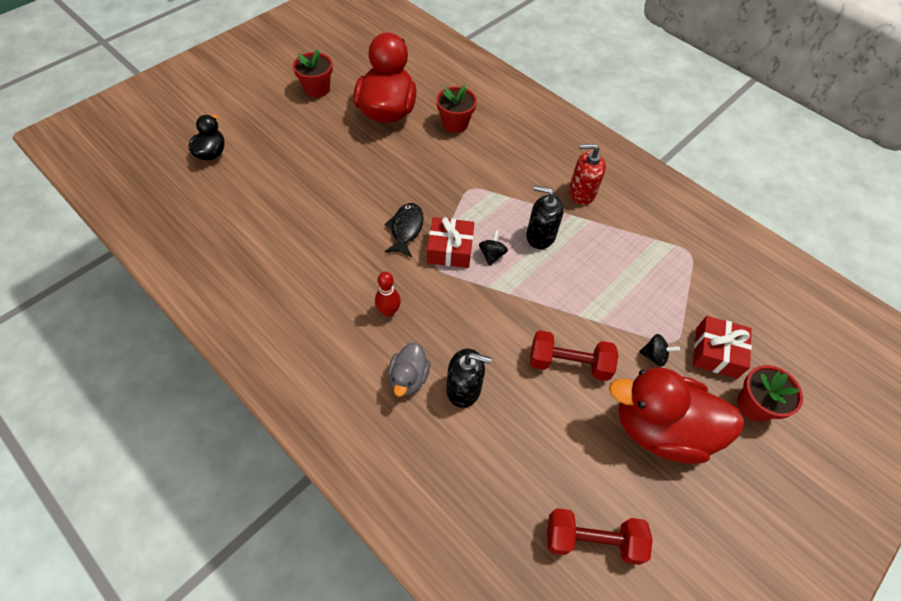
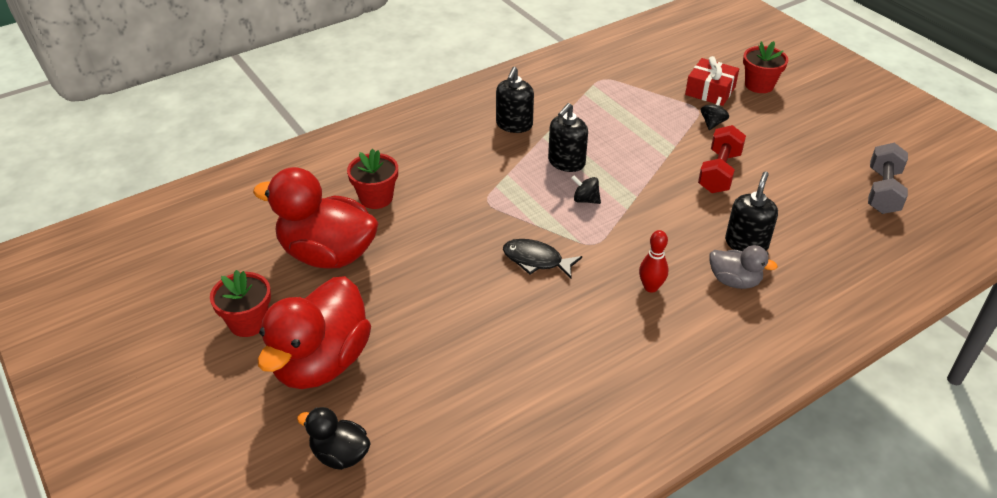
camera: 75 degrees left, 15 degrees down
red gift [427,217,475,268] -> none
red dumbbell [547,508,653,565] -> grey dumbbell [868,143,908,214]
red soap dispenser [569,144,606,205] -> black soap dispenser [496,67,534,133]
red duck [609,368,744,464] -> red duck moved to [258,276,371,389]

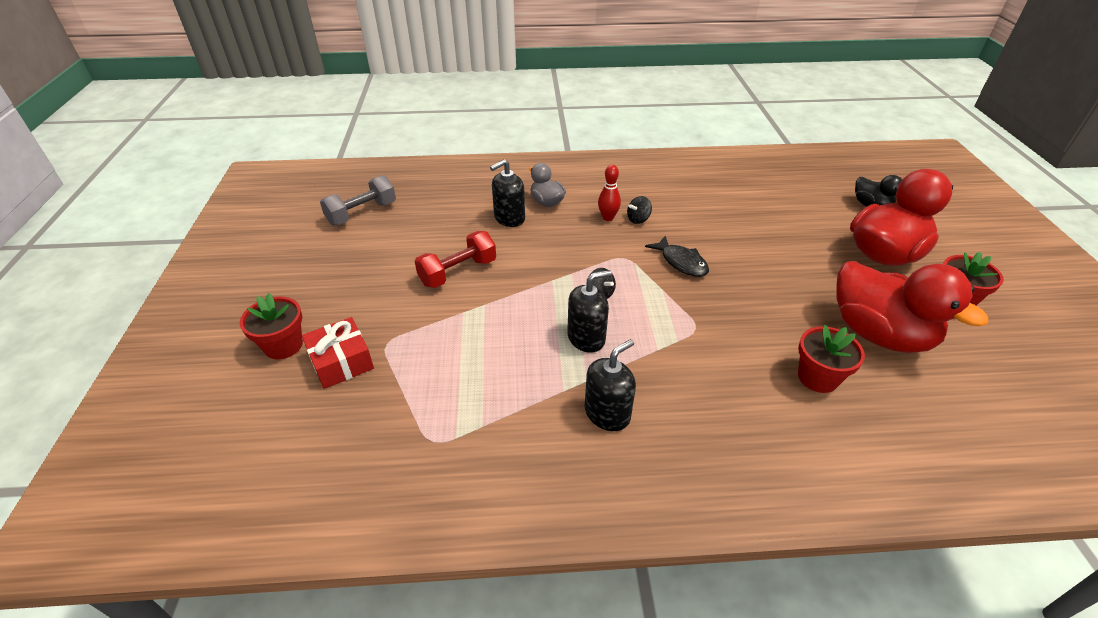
camera: 150 degrees left, 0 degrees up
black spinning top [701,97,729,130] -> black spinning top moved to [627,196,652,224]

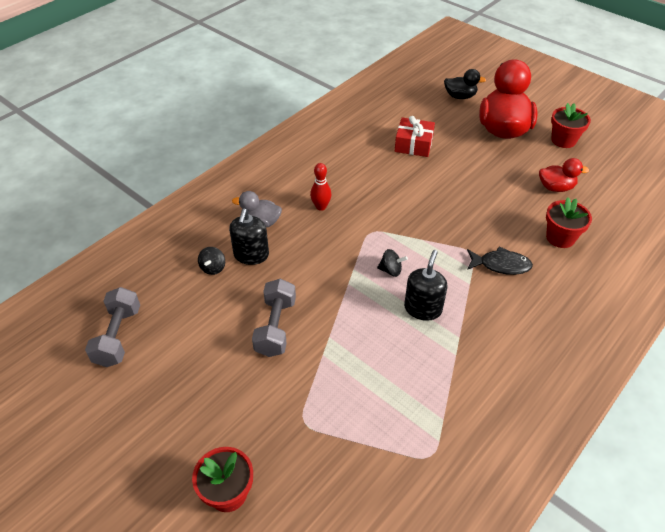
camera: 45 degrees left, 5 degrees up
red gift [302,317,374,389] -> red gift moved to [395,116,435,157]
red dumbbell [415,231,496,288] -> grey dumbbell [252,278,296,357]
black soap dispenser [585,339,636,431] -> none
black spinning top [627,196,652,224] -> black spinning top moved to [198,247,225,275]
black fish [645,236,709,277] -> black fish moved to [467,246,533,275]
red duck [837,261,988,353] -> red duck [539,158,589,192], size x0.50

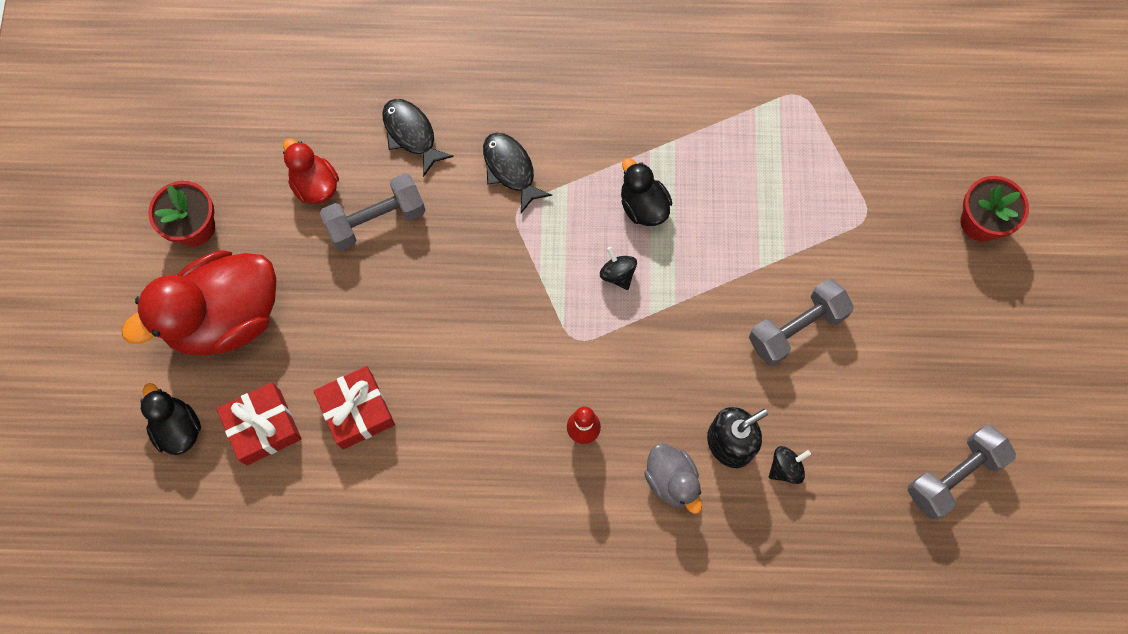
camera: 130 degrees left, 25 degrees up
black soap dispenser [404,250,447,321] -> black duck [621,158,672,226]
red flower pot [546,197,592,248] -> black fish [382,99,454,177]
none -> red gift [217,382,302,465]
none -> grey dumbbell [320,173,426,250]

